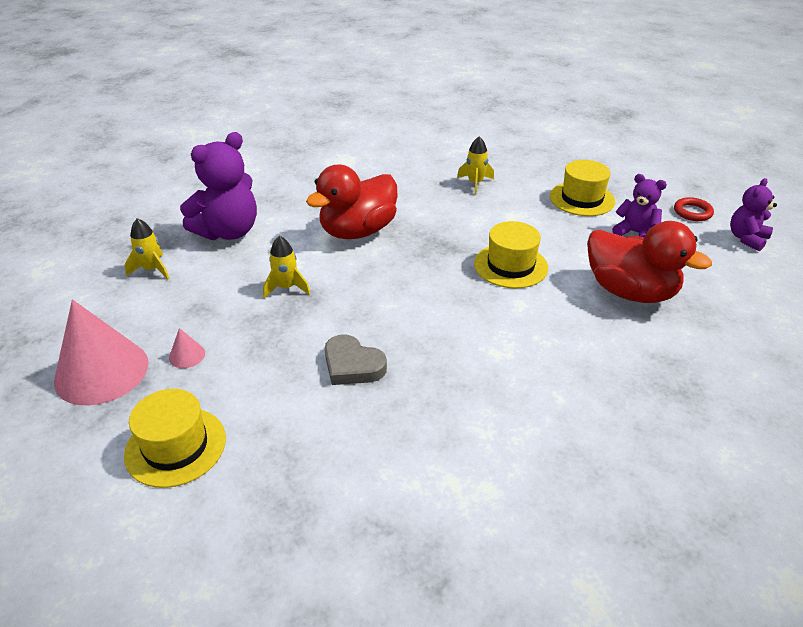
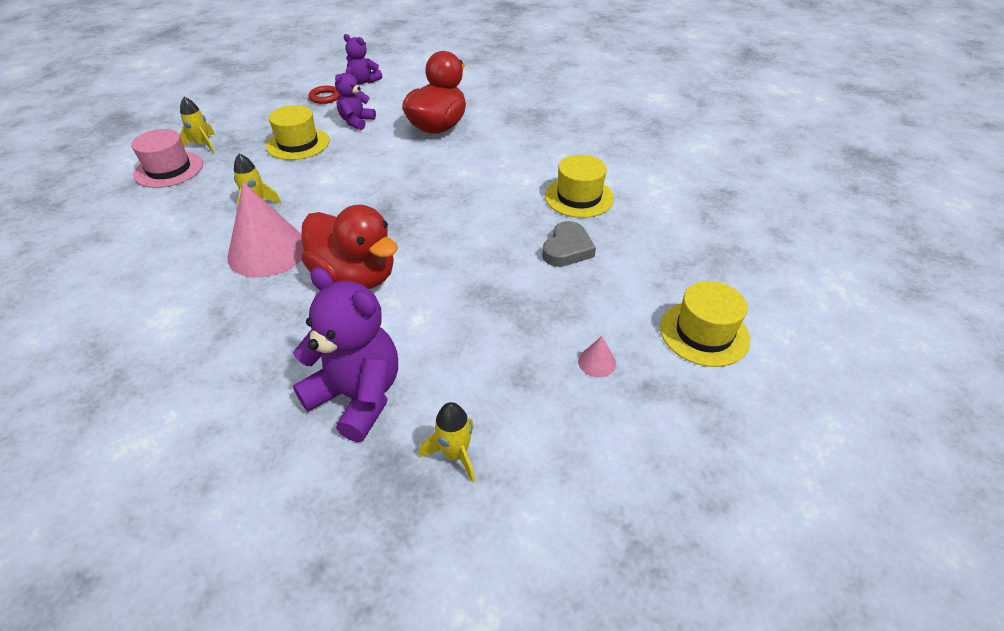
camera: 100 degrees left, 5 degrees up
pink cone [54,300,148,406] -> pink cone moved to [227,182,304,278]
yellow rocket [263,236,310,299] -> yellow rocket moved to [180,97,215,153]
yellow hat [474,221,548,288] -> yellow hat moved to [545,155,614,218]
none -> pink hat [131,129,203,188]

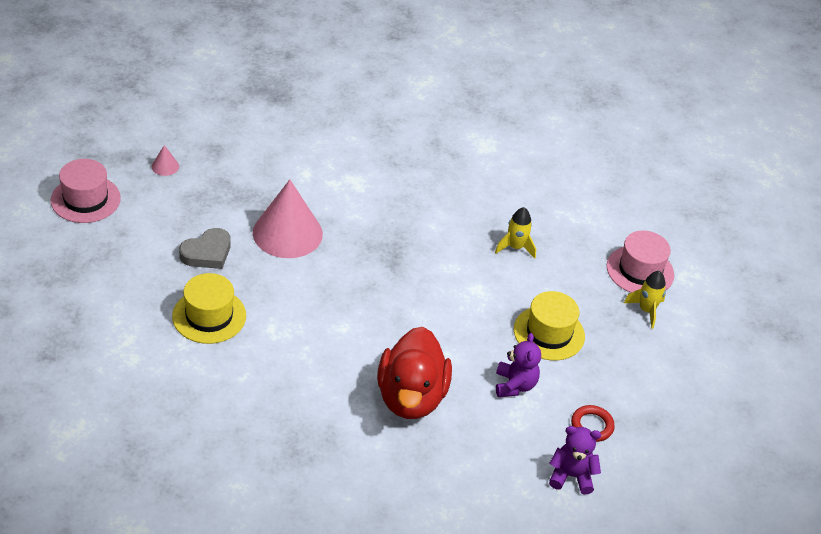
camera: 155 degrees right, 0 degrees up
pink cone [227,182,304,278] -> pink cone moved to [253,179,323,258]
purple teddy bear [293,267,398,442] -> none
red duck [301,205,398,289] -> none
yellow rocket [420,402,475,482] -> none
grey heart [542,221,596,267] -> grey heart turned 135 degrees counterclockwise [179,228,230,269]
yellow hat [660,281,750,367] -> pink hat [51,159,121,223]

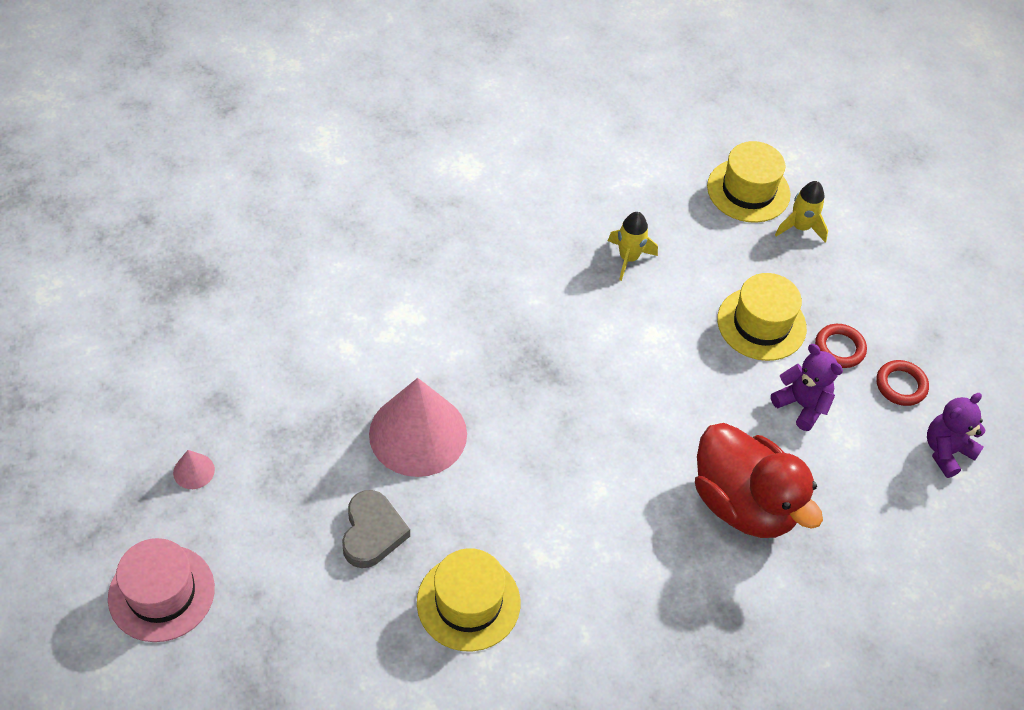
camera: 45 degrees left, 10 degrees up
pink hat [607,231,674,293] -> yellow hat [707,141,791,223]
none -> red ring [815,324,867,368]

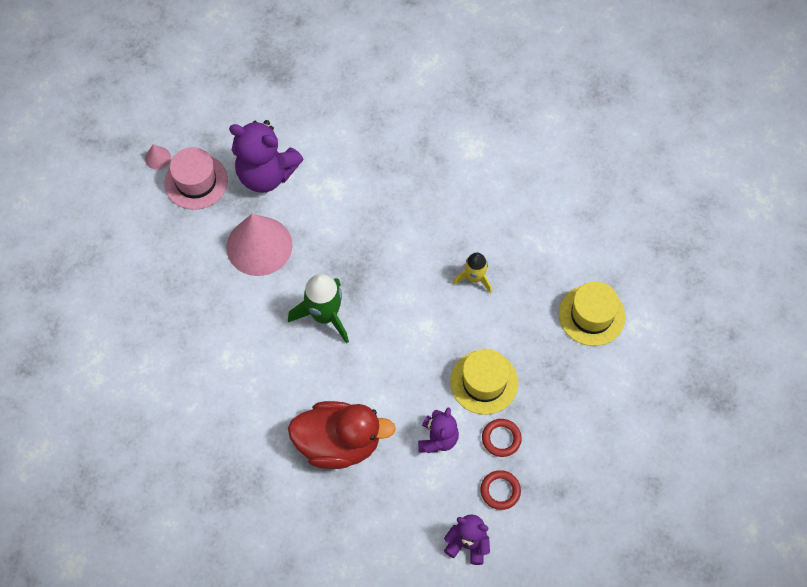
camera: 60 degrees right, 10 degrees up
pink hat [108,538,215,642] -> pink hat moved to [164,147,228,210]
grey heart [342,490,410,568] -> none
yellow hat [417,548,520,652] -> none
red duck [695,423,823,538] -> red duck turned 105 degrees counterclockwise [288,401,396,469]
yellow rocket [775,181,828,242] -> none
none -> purple teddy bear [229,120,303,193]
none -> green rocket [288,274,349,344]

